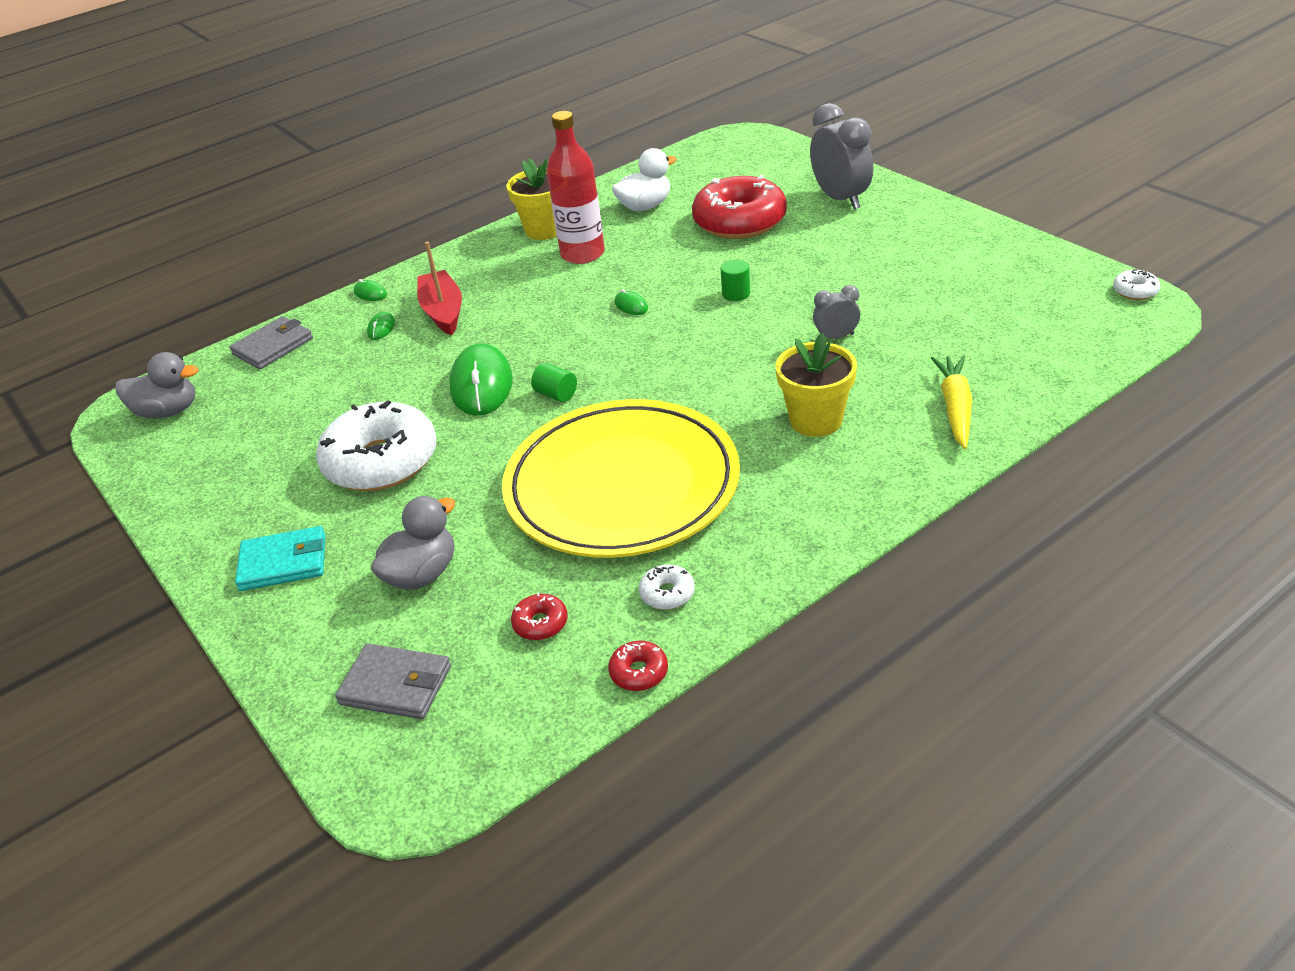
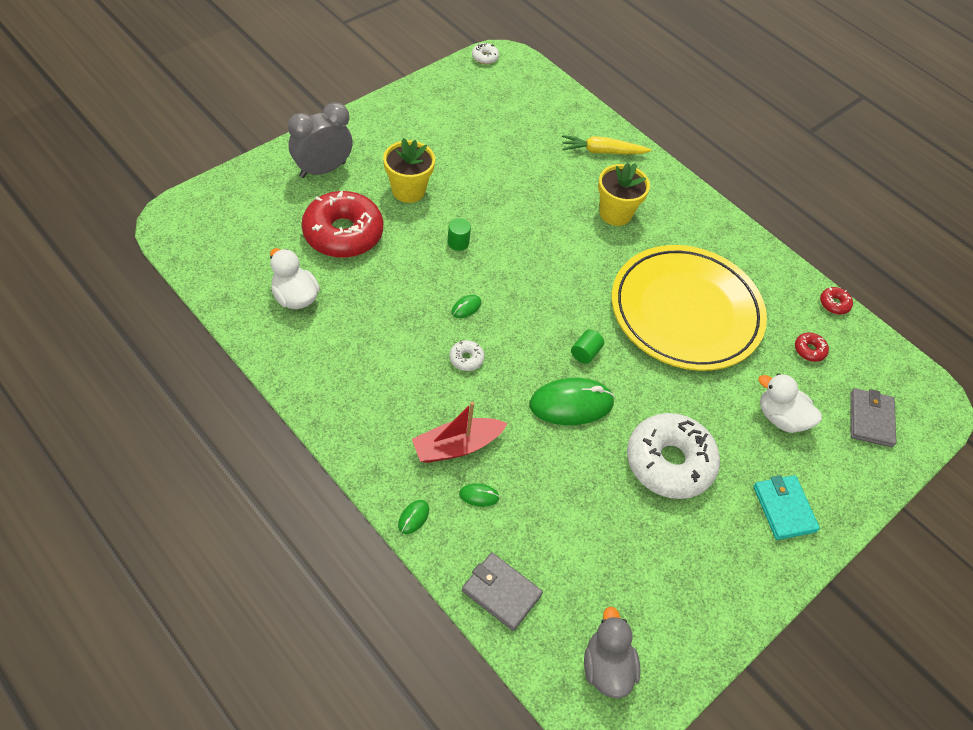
camera: 105 degrees left, 15 degrees up
grey duck [371,496,455,590] -> white duck [759,374,822,433]
yellow flower pot [506,158,557,240] -> yellow flower pot moved to [383,138,435,203]
red bottle [547,111,605,264] -> none
white donut [639,564,695,610] -> white donut moved to [449,340,485,371]
grey clock [813,285,860,339] -> none

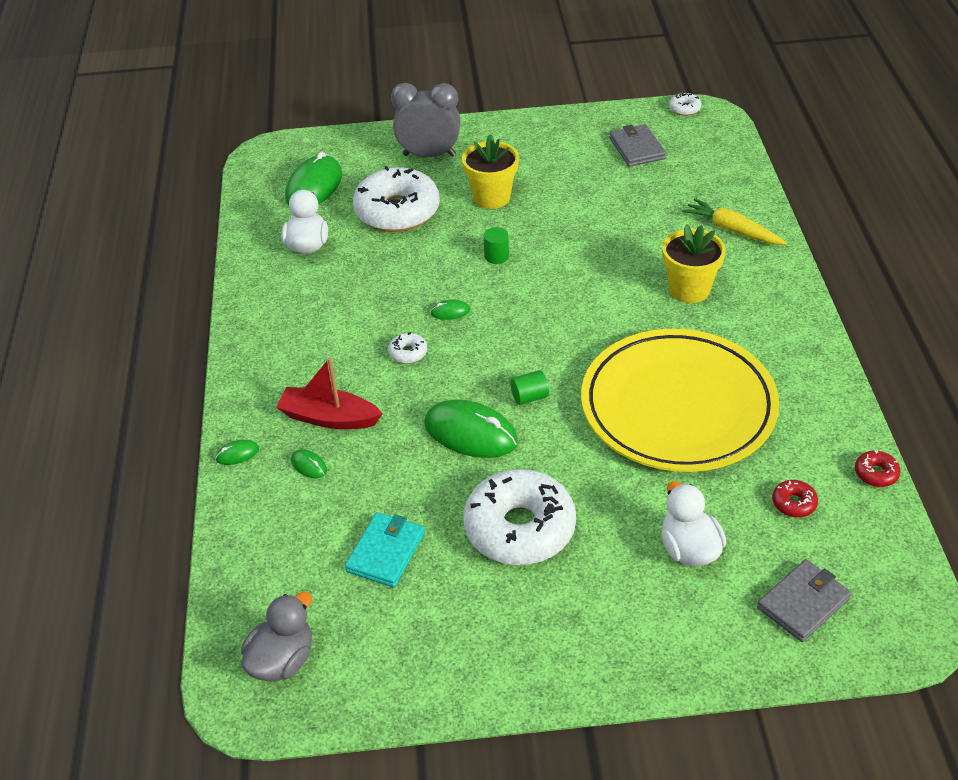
camera: 45 degrees right, 10 degrees down
red donut [301,191,383,258] -> white donut [353,166,440,232]
grey wallet [462,553,543,631] -> grey wallet moved to [610,124,666,167]
turquoise wallet [753,475,820,540] -> turquoise wallet moved to [345,512,425,587]
none -> green mouse [285,152,342,205]

